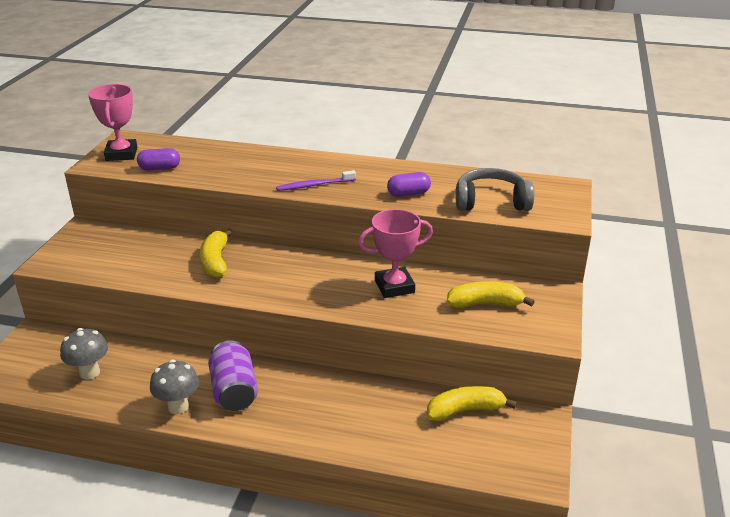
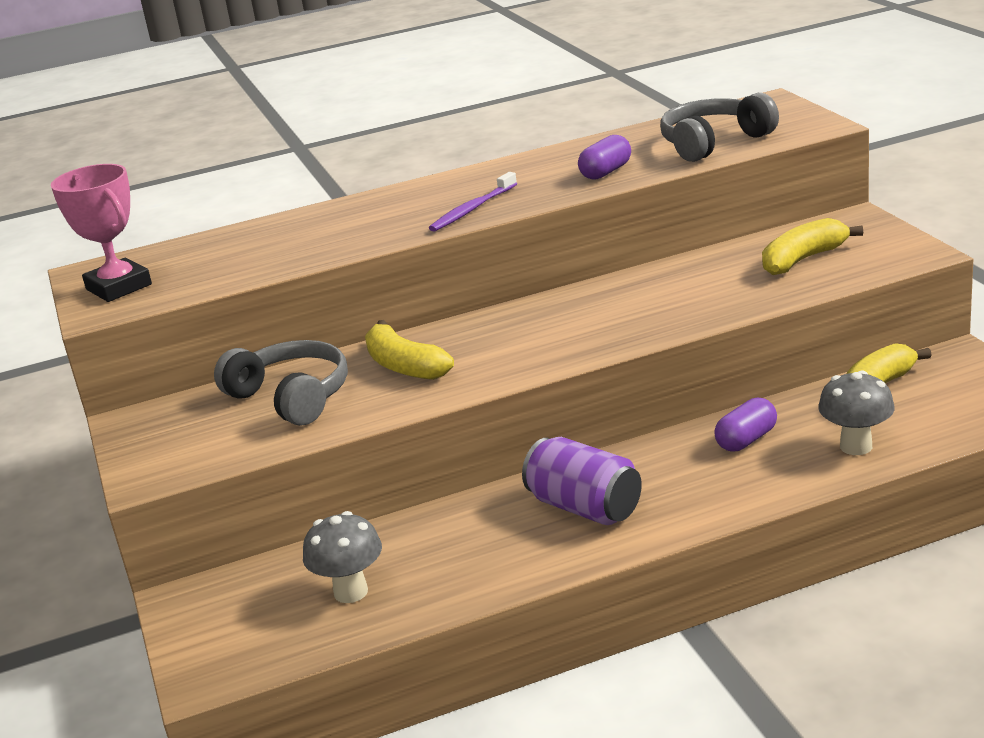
camera: 30 degrees left, 5 degrees down
purple capsule [137,148,180,170] -> purple capsule moved to [714,398,777,452]
grey mushroom [150,360,199,414] -> grey mushroom moved to [818,371,895,455]
pink trophy [358,209,433,298] -> none
none -> grey headphones [214,340,348,426]

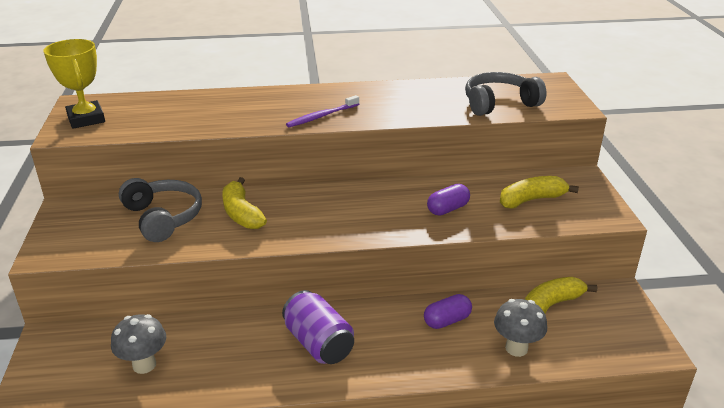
camera: 10 degrees right, 5 degrees up
pink trophy [51,164,152,302] -> yellow trophy [44,39,105,129]
purple capsule [578,135,631,179] -> purple capsule moved to [427,184,470,215]

